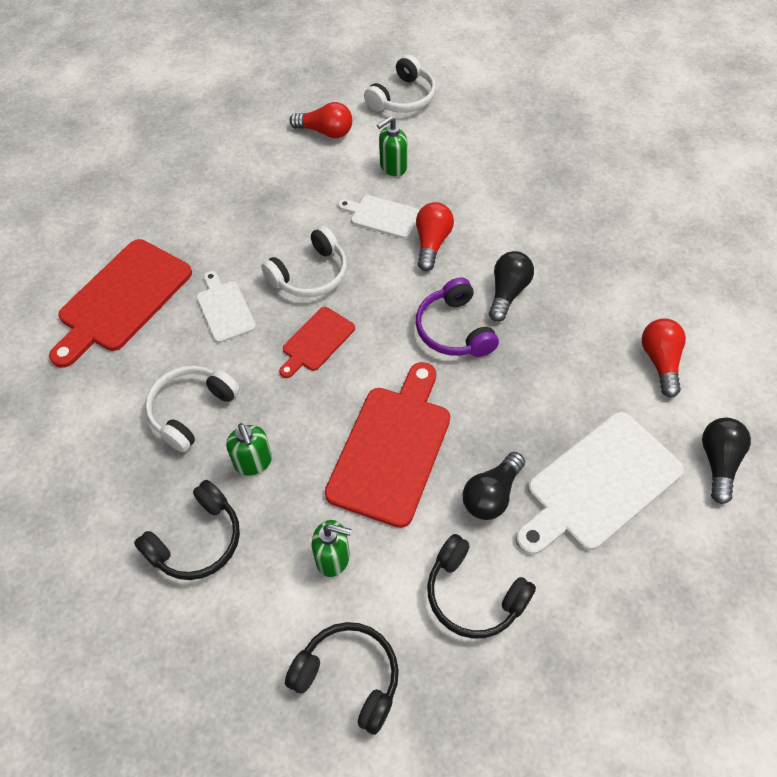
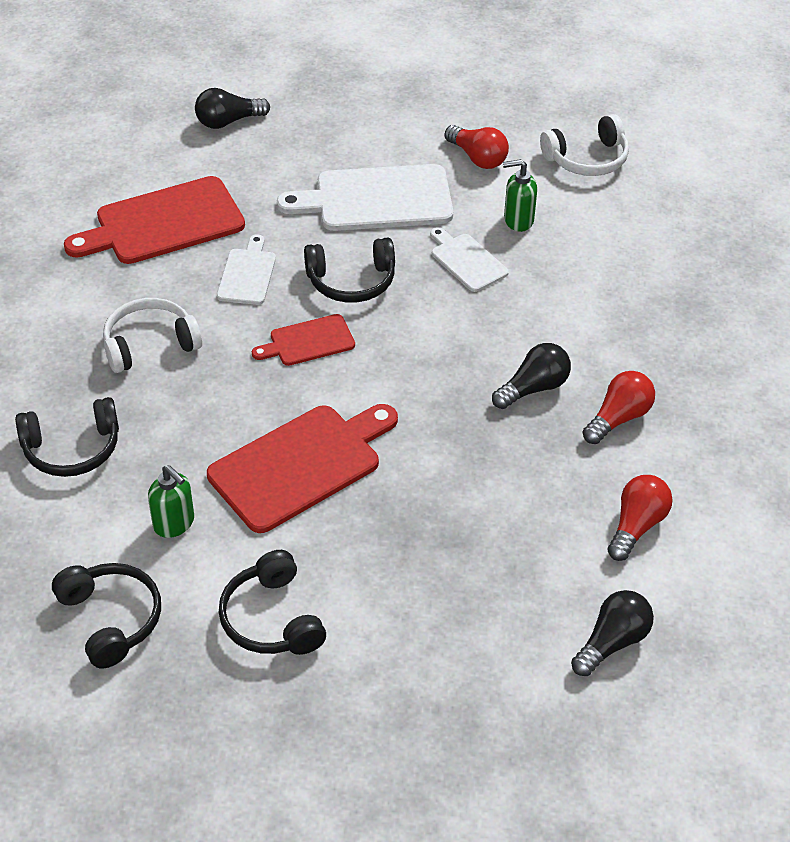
camera: 30 degrees right, 10 degrees down
green soap dispenser [226,423,272,476] -> none
white headphones [261,226,347,298] -> black headphones [304,238,395,302]
red light bulb [416,202,454,271] -> red light bulb moved to [583,371,655,444]
purple headphones [416,277,499,357] -> none
black light bulb [463,452,525,520] -> black light bulb moved to [195,88,270,129]
white cutting board [516,412,684,555] -> white cutting board moved to [277,164,453,231]

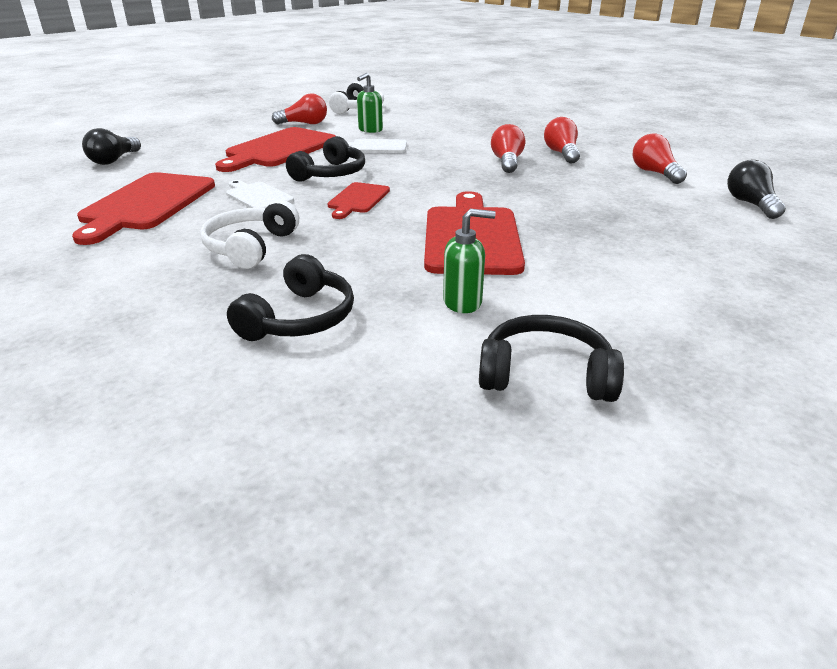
camera: 50 degrees left, 15 degrees down
black headphones [219,550,326,655] -> none
white cutting board [277,164,453,231] -> red cutting board [215,127,335,172]
black light bulb [492,343,571,409] -> red light bulb [491,124,525,173]

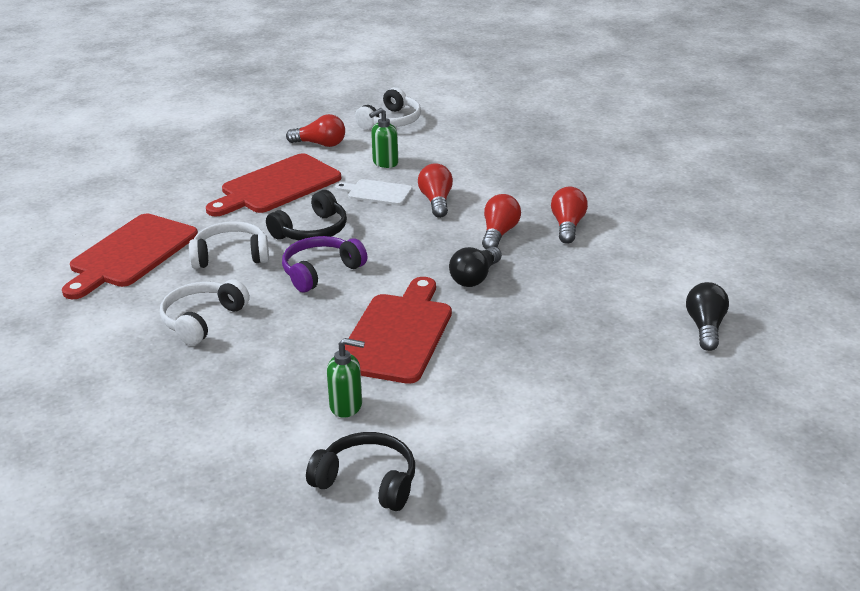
camera: 15 degrees right, 0 degrees up
black light bulb [82,128,141,165] -> black light bulb moved to [449,247,502,287]
white cutting board [226,180,294,208] -> white headphones [189,221,269,269]
black headphones [227,254,354,341] -> none
red cutting board [328,182,390,219] -> purple headphones [282,236,367,292]
red light bulb [633,133,687,184] -> red light bulb moved to [418,163,453,218]

